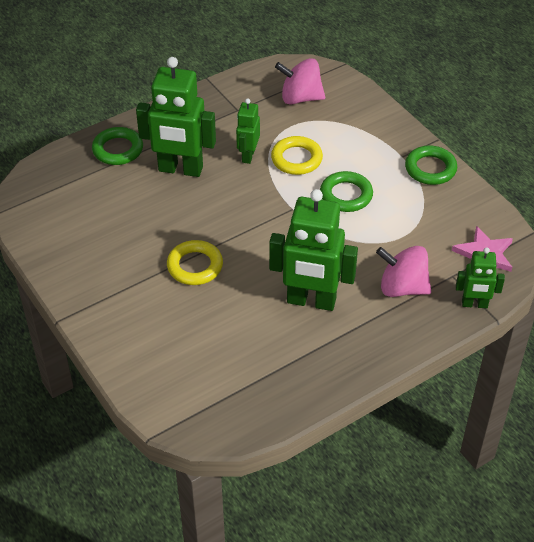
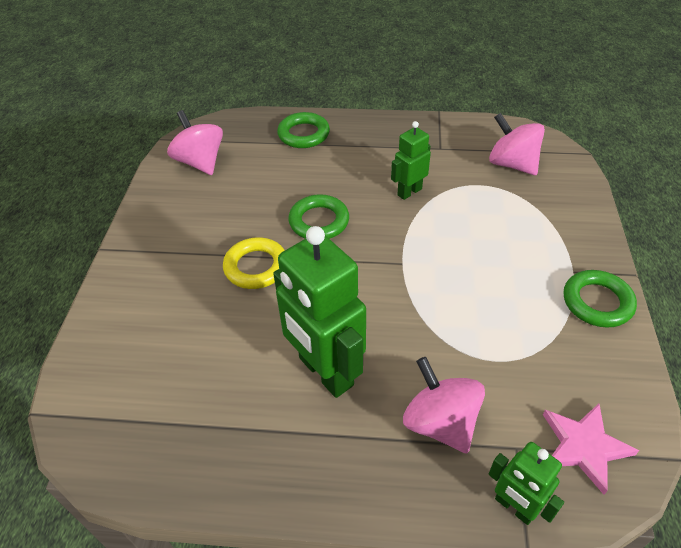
camera: 40 degrees right, 0 degrees up
green robot [136,57,216,177] -> none
yellow ring [271,136,323,175] -> none
green ring [320,171,373,212] -> green ring moved to [288,194,349,239]
none -> pink spinning top [167,110,223,175]

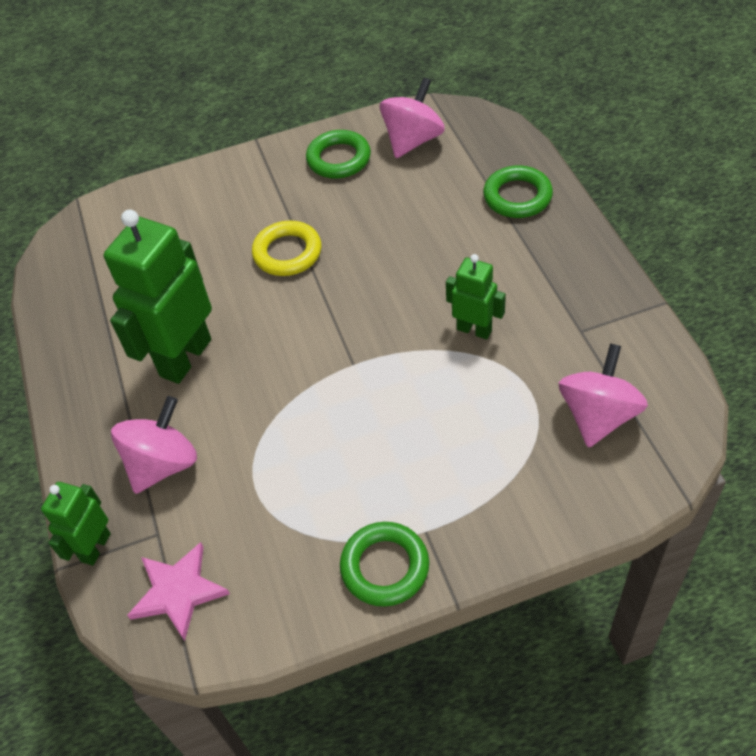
camera: 70 degrees right, 5 degrees up
green ring [288,194,349,239] -> green ring moved to [306,130,371,179]

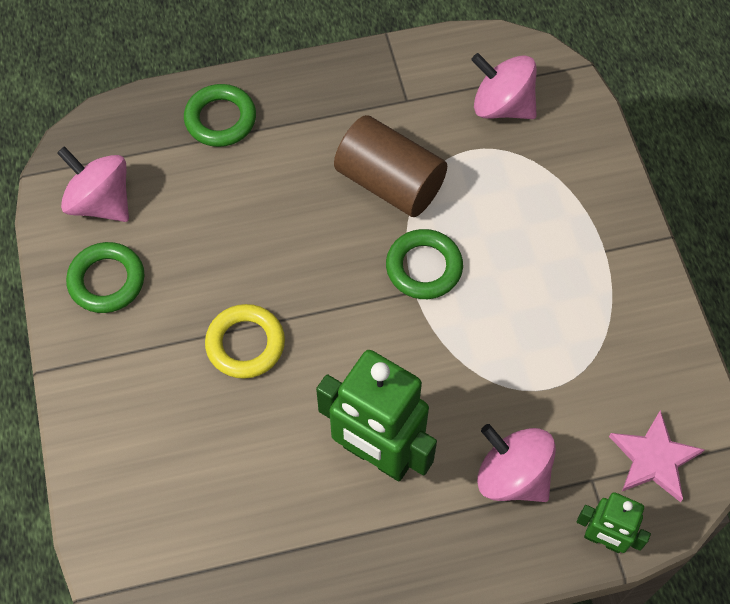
camera: 90 degrees left, 10 degrees up
green ring [340,522,429,607] -> green ring moved to [386,229,463,299]
green robot [446,254,506,339] -> brown cylinder [334,115,447,217]

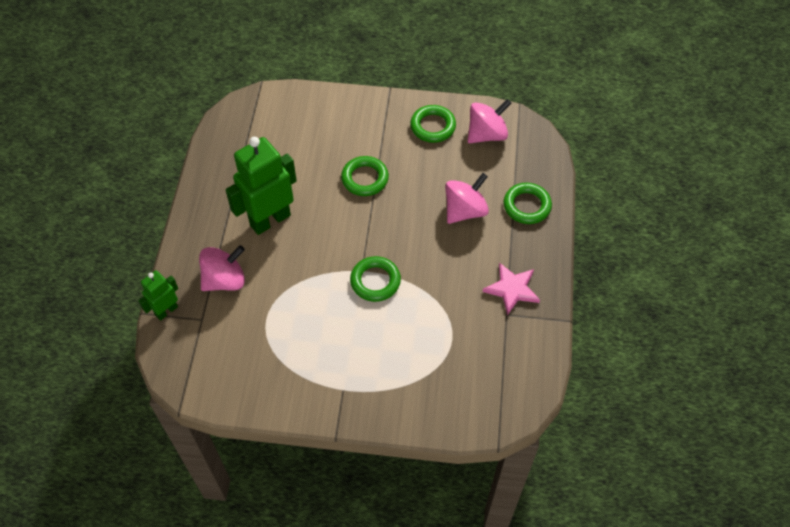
camera: 110 degrees right, 5 degrees down
yellow ring [205,304,285,379] -> green ring [341,156,389,196]
brown cylinder [334,115,447,217] -> none
pink spinning top [471,53,537,119] -> pink spinning top moved to [445,173,489,224]
pink star [609,410,705,502] -> pink star moved to [483,263,540,315]

